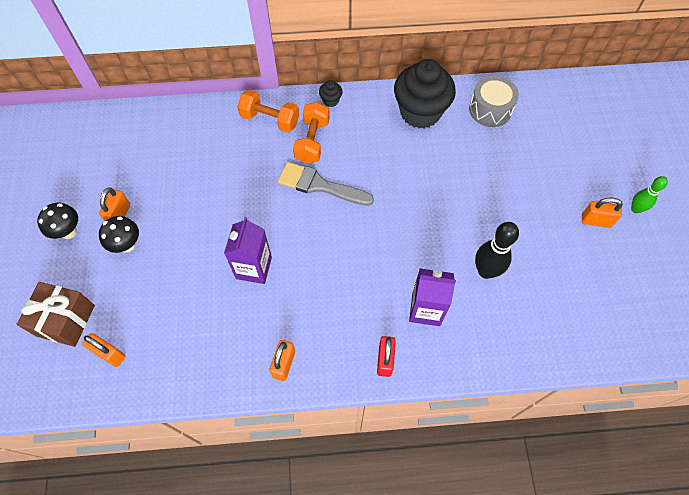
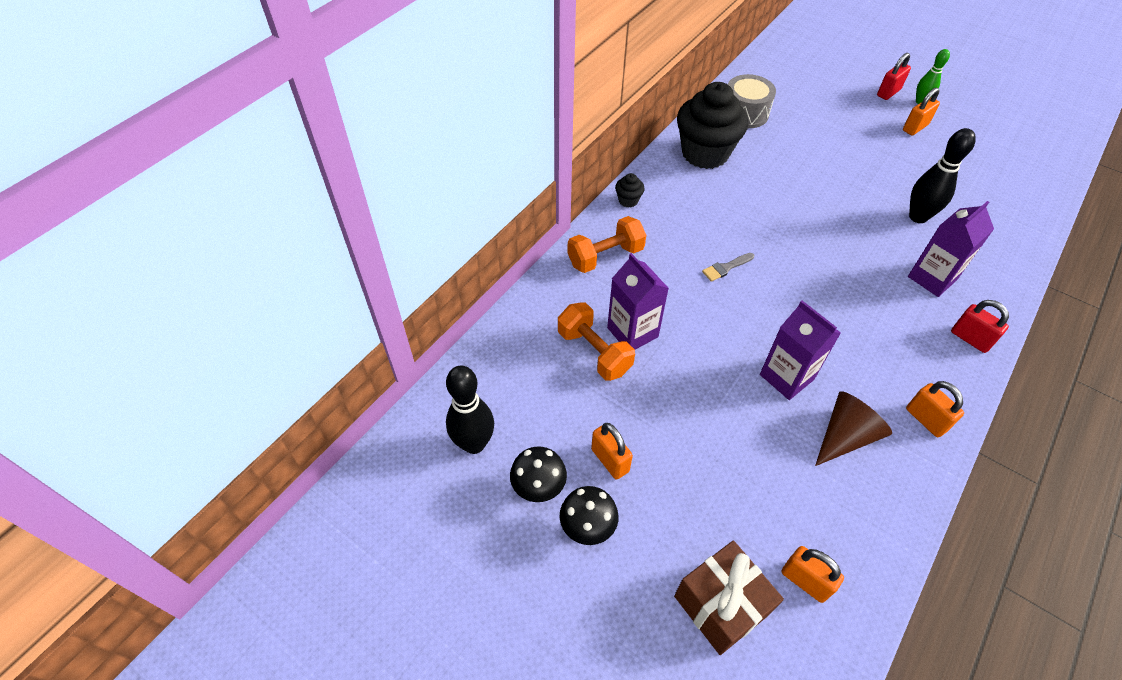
camera: 50 degrees left, 10 degrees down
orange padlock [82,333,125,367] -> orange padlock turned 60 degrees clockwise [782,546,844,603]
black mushroom [99,216,139,253] -> black mushroom moved to [510,446,567,502]
grey brush [278,162,374,206] -> grey brush [702,253,754,282], size x0.49
orange dumbbell [293,102,330,164] -> orange dumbbell moved to [558,302,635,381]
none -> black bowling pin [446,366,494,454]
none -> purple carton [607,253,669,350]
none -> brown cone [815,391,892,466]
none -> red padlock [877,53,911,100]

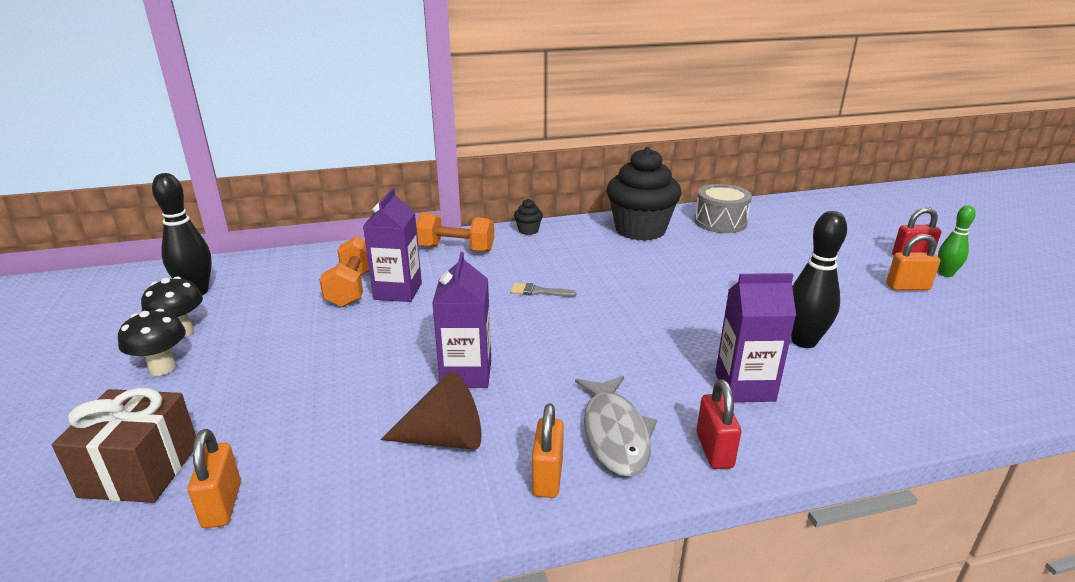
camera: 40 degrees right, 25 degrees down
orange padlock [591,423,633,480] -> none
none -> grey fish [575,376,657,477]

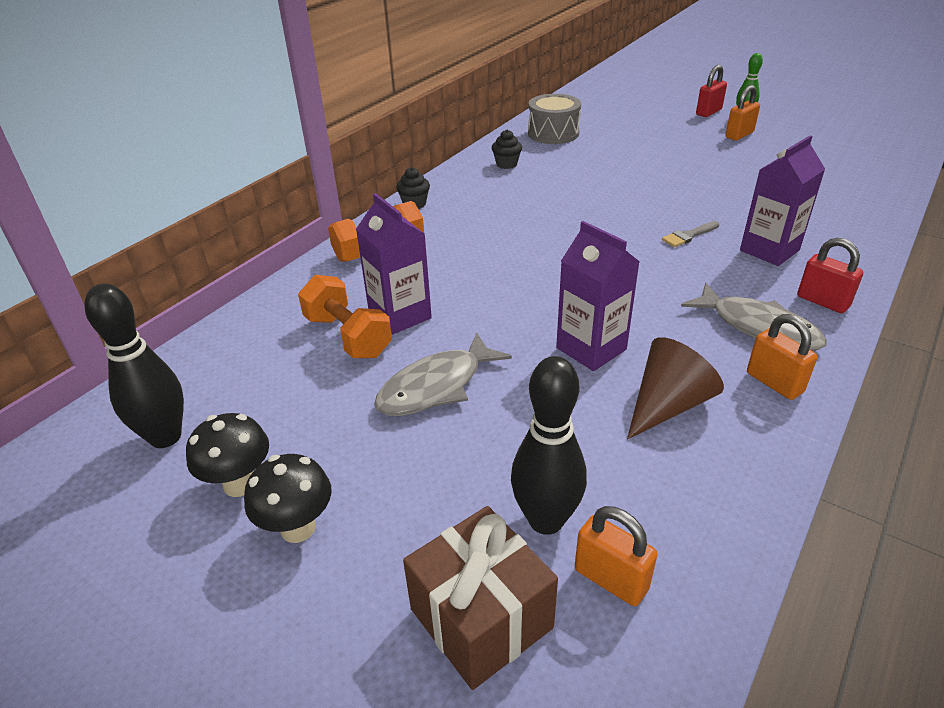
camera: 40 degrees left, 10 degrees up
grey brush [510,283,576,297] -> grey brush moved to [662,221,719,247]
black cupcake [607,147,682,241] -> black cupcake [492,130,522,169], size x0.40
black bowling pin [791,211,847,348] -> black bowling pin moved to [511,356,587,535]
none -> grey fish [374,333,512,416]

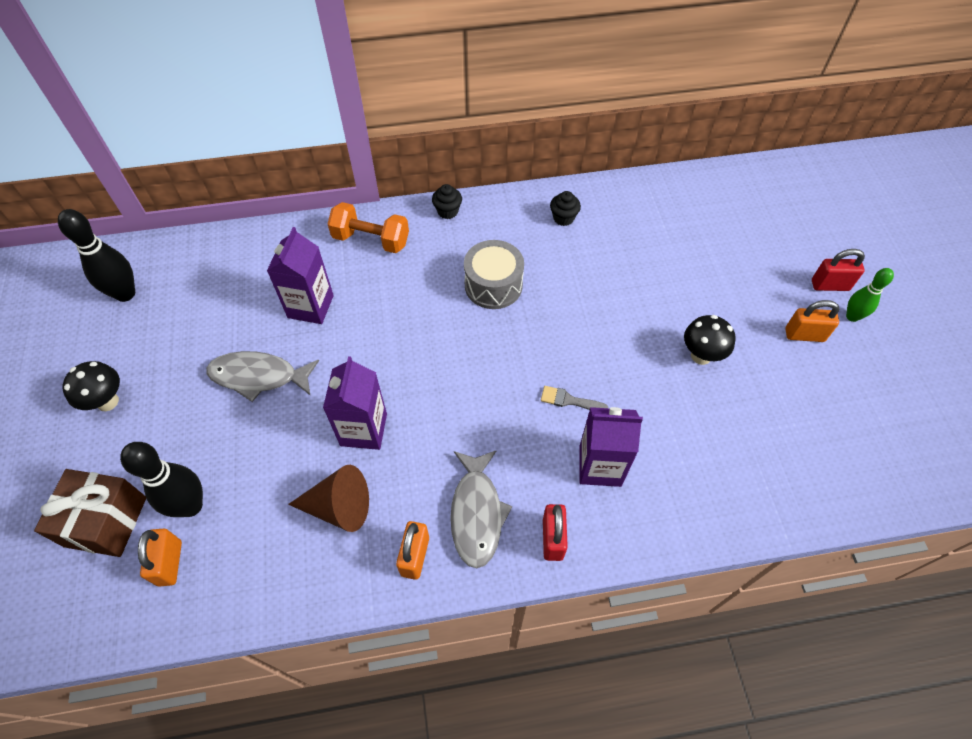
camera: 45 degrees right, 20 degrees up
black mushroom [186,413,269,497] -> black mushroom moved to [684,315,736,365]
orange dumbbell [298,275,392,358] -> none
grey drum [528,94,581,144] -> grey drum moved to [464,240,524,309]

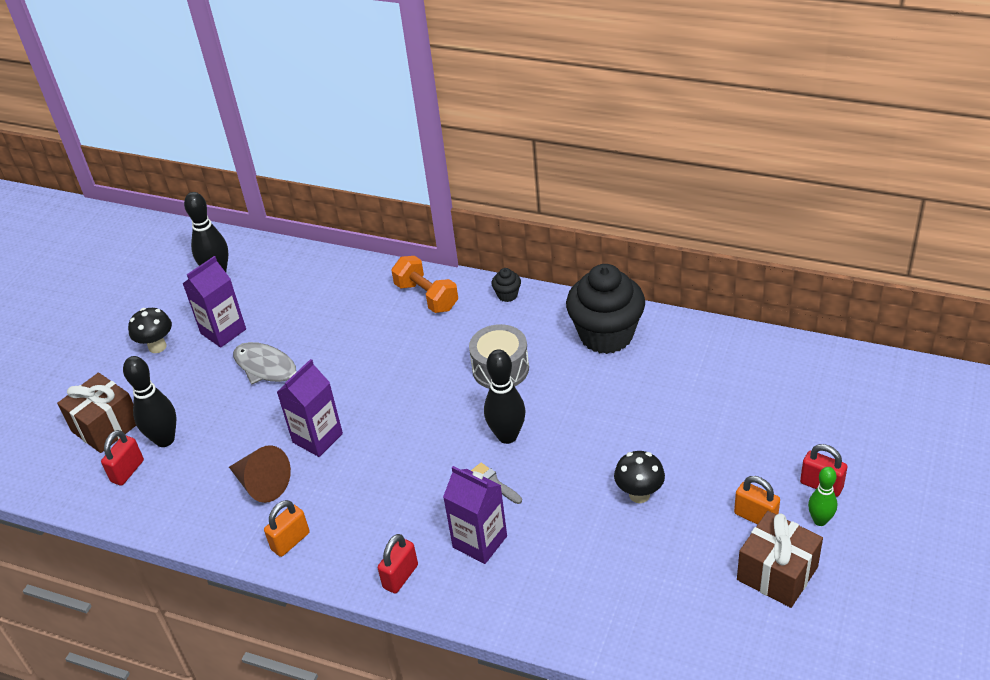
camera: 35 degrees right, 15 degrees down
orange padlock [138,529,182,587] -> red padlock [101,430,144,486]
purple carton [267,227,334,324] -> purple carton moved to [183,256,246,348]
grey fish [450,450,512,568] -> none
black cupcake [550,191,581,226] -> black cupcake [566,264,645,354], size x2.50
none -> black bowling pin [484,349,526,444]
none -> brown gift [737,511,823,608]

